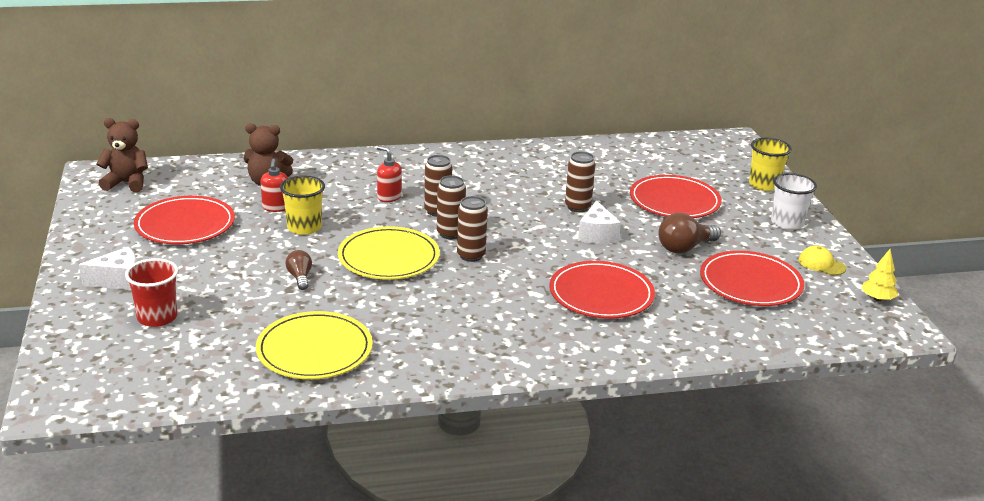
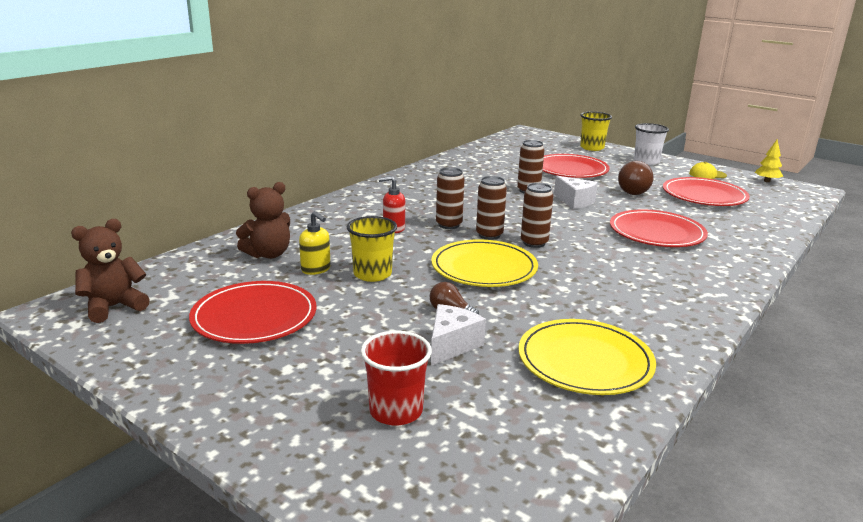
camera: 40 degrees left, 5 degrees down
white cheese [79,247,136,290] -> white cheese moved to [431,304,486,366]
red soap dispenser [260,158,288,212] -> yellow soap dispenser [299,211,331,275]

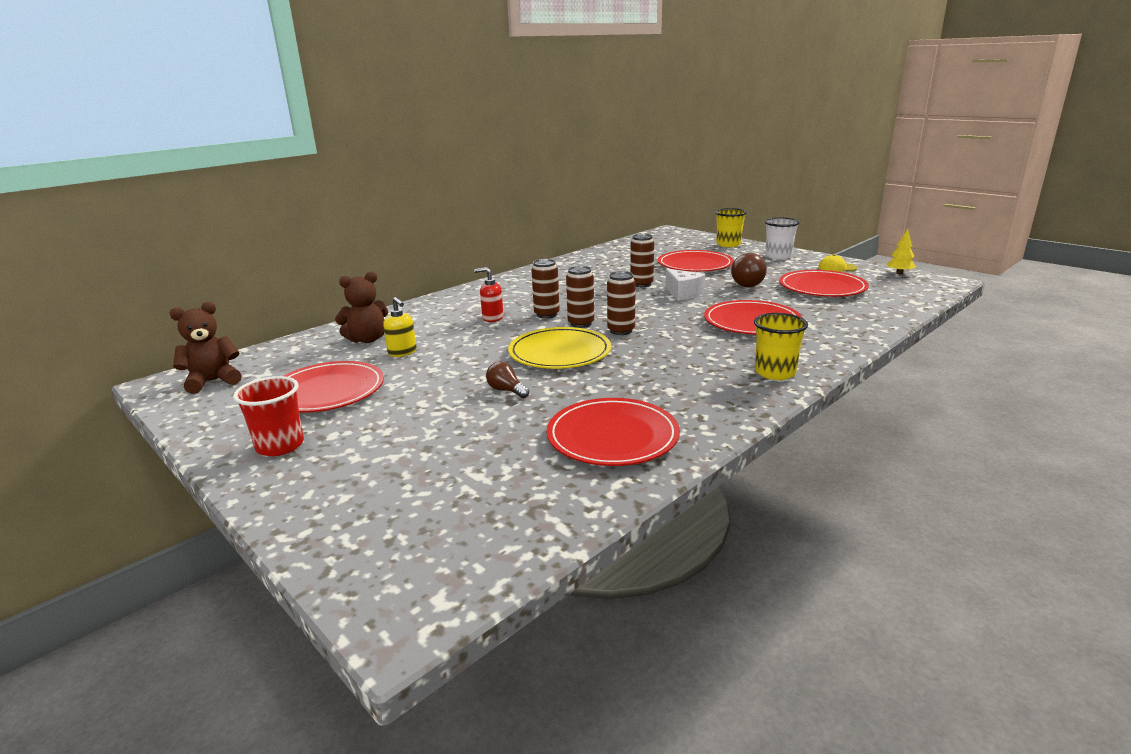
camera: 10 degrees right, 0 degrees up
yellow cup [347,216,397,282] -> yellow cup moved to [754,313,808,380]
red cup [361,331,432,425] -> red cup moved to [233,376,304,456]
white cheese [431,304,486,366] -> none
yellow plate [518,319,656,395] -> red plate [547,398,680,466]

